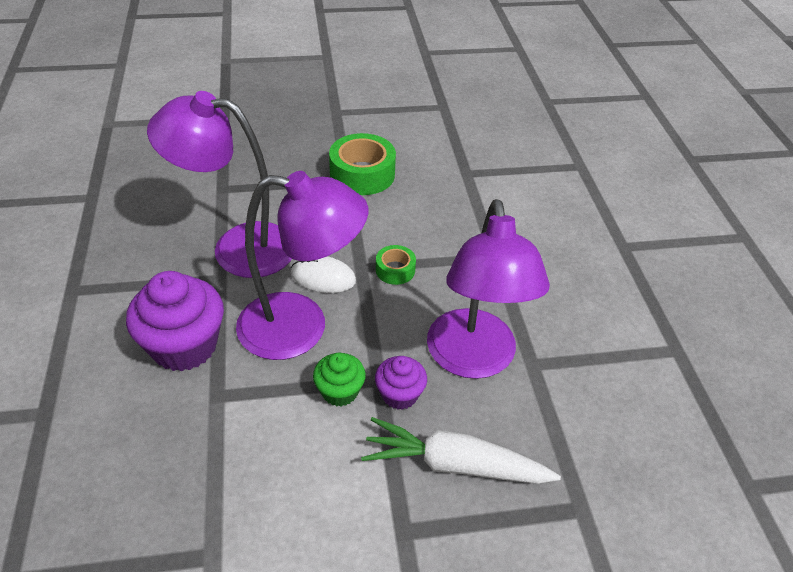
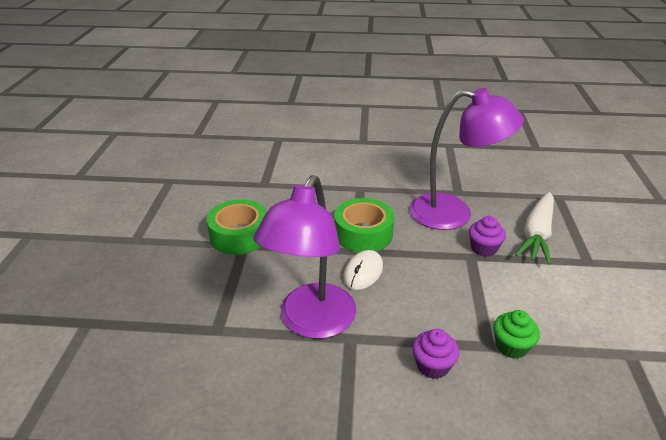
camera: 75 degrees left, 10 degrees down
purple cupcake [126,271,224,372] -> purple cupcake [412,329,459,379], size x0.54
purple lamp [236,171,368,360] -> none
green cupcake [313,353,366,407] -> green cupcake moved to [494,310,540,359]
green tape [376,245,416,285] -> green tape [334,198,394,253], size x1.88

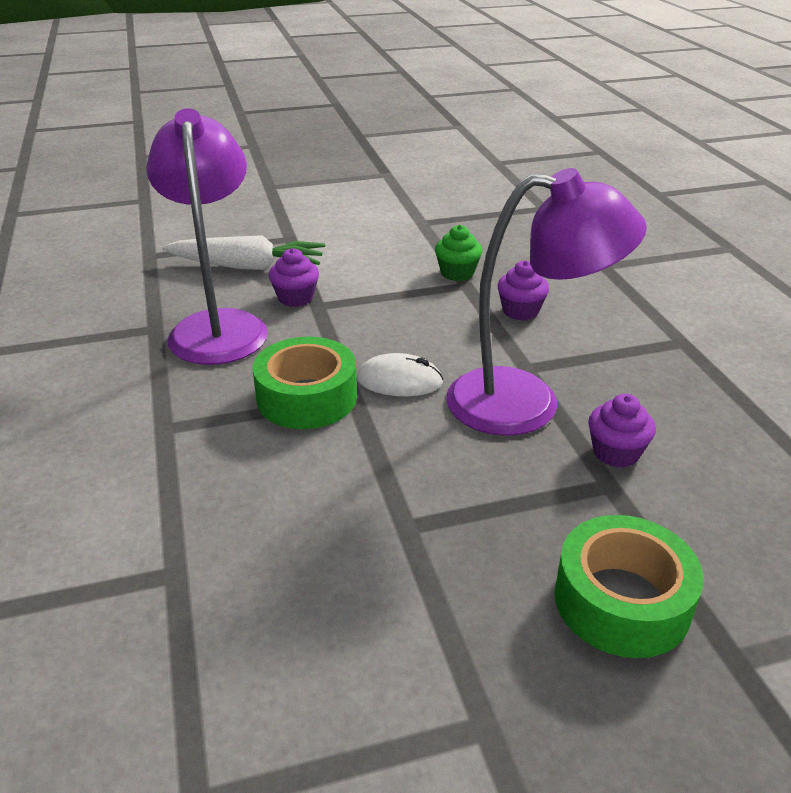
camera: 110 degrees left, 0 degrees up
green tape [207,199,267,255] -> green tape moved to [555,515,704,658]
none -> purple cupcake [588,394,656,468]

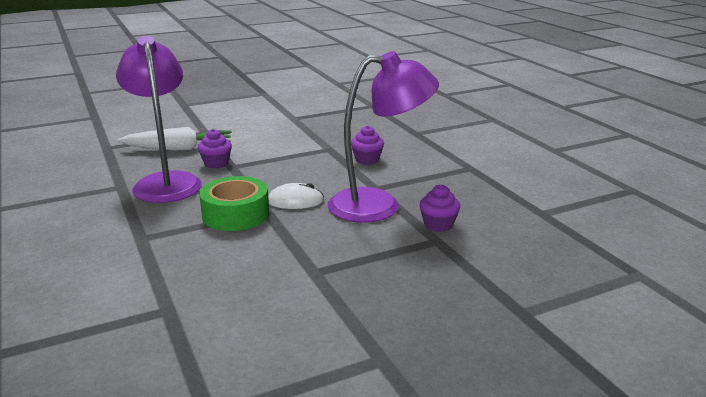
camera: 10 degrees left, 10 degrees down
green cupcake [435,225,482,281] -> none
green tape [555,515,704,658] -> none

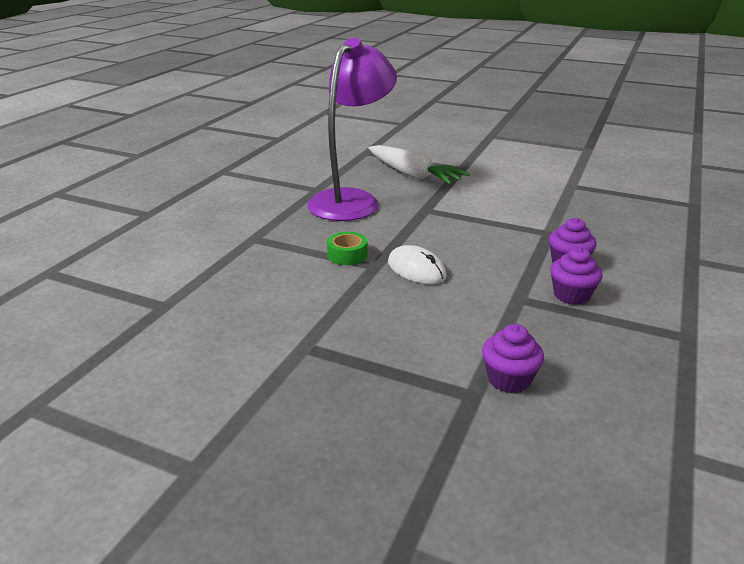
camera: 50 degrees right, 5 degrees up
purple cupcake [198,129,232,168] -> purple cupcake moved to [550,247,603,305]
green tape [199,176,269,231] -> green tape [327,232,368,265], size x0.53
purple lamp [328,51,439,223] -> none

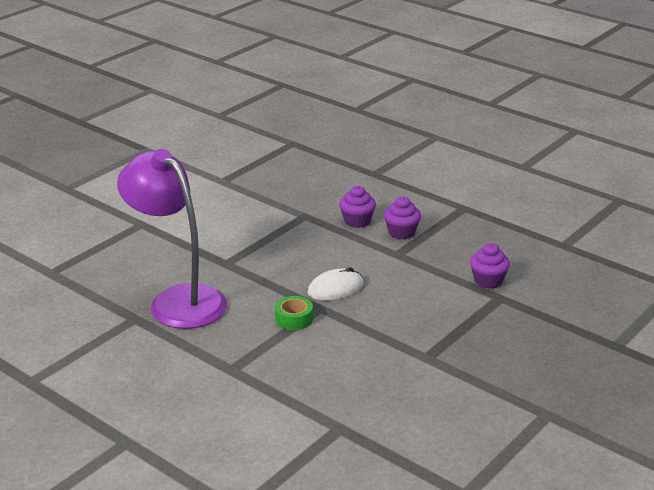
camera: 75 degrees left, 0 degrees up
white carrot [368,145,470,185] -> none

